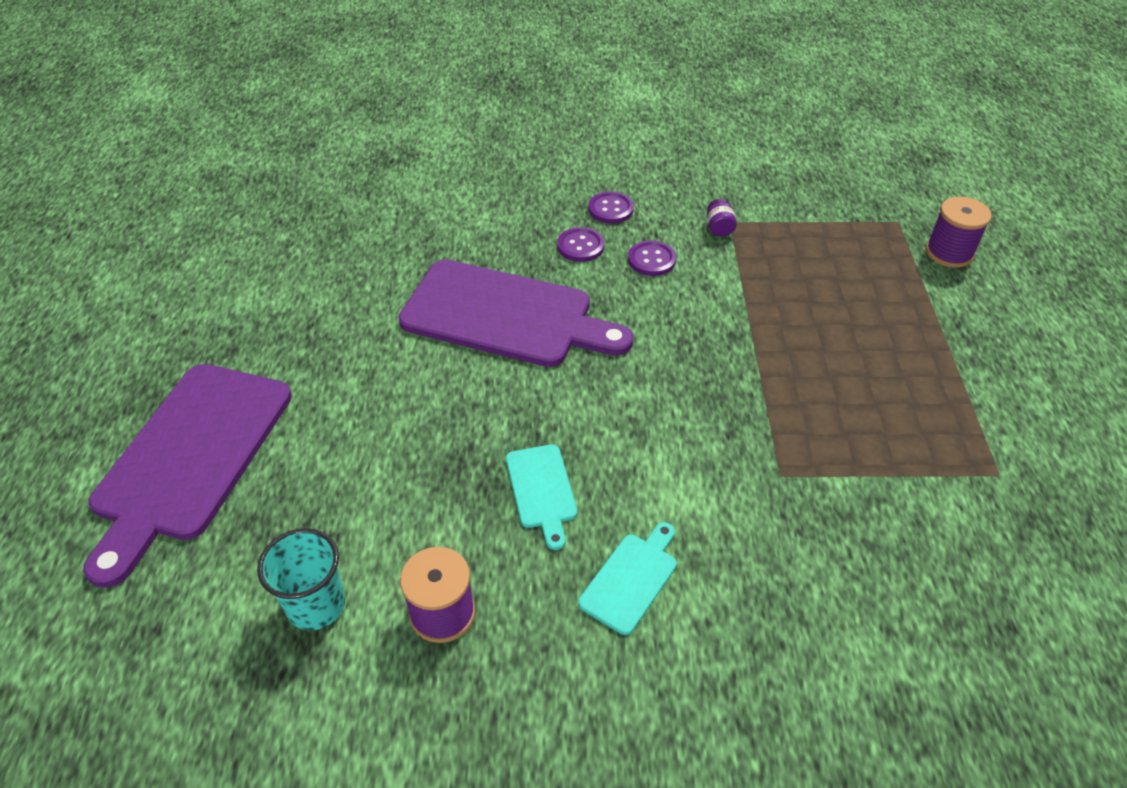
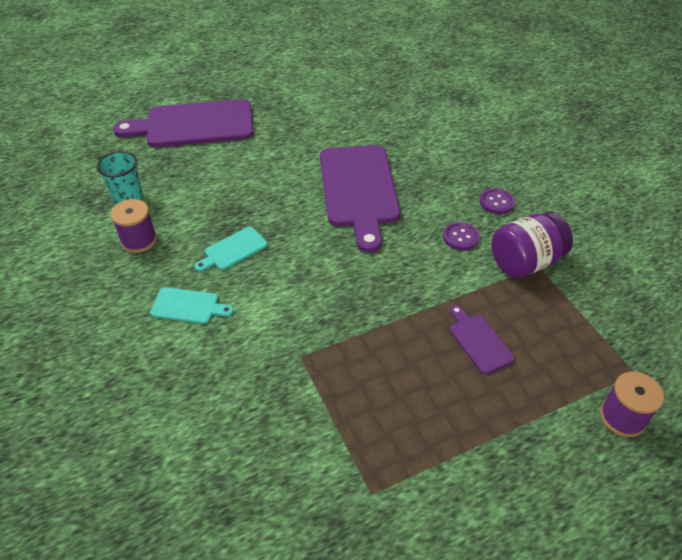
camera: 65 degrees right, 0 degrees up
purple button [557,227,605,262] -> none
purple jar [707,199,737,237] -> purple jar [491,212,573,278], size x2.45
none -> purple cutting board [450,305,515,374]

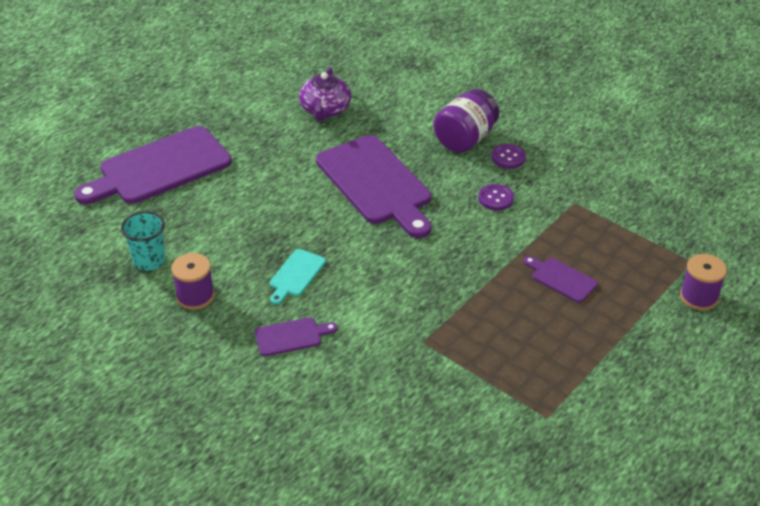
camera: 25 degrees left, 5 degrees down
turquoise cutting board [150,287,234,324] -> purple cutting board [255,317,337,356]
purple jar [491,212,573,278] -> purple jar moved to [434,89,499,153]
none -> purple teapot [299,67,351,121]

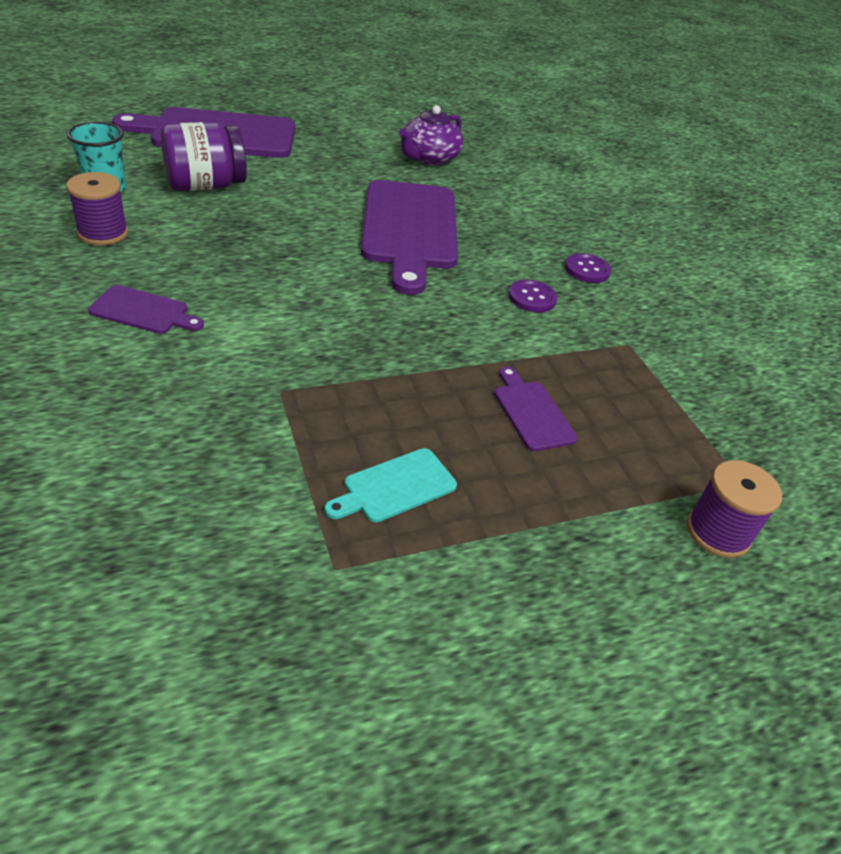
camera: 25 degrees right, 0 degrees up
turquoise cutting board [270,249,326,305] -> turquoise cutting board moved to [325,448,457,522]
purple jar [434,89,499,153] -> purple jar moved to [161,122,247,191]

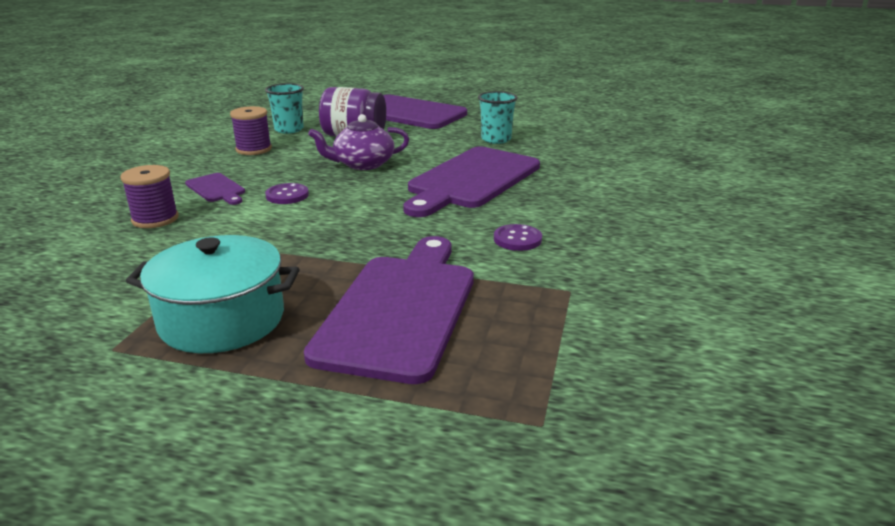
camera: 40 degrees right, 15 degrees down
turquoise cutting board [325,448,457,522] -> turquoise pot [126,235,299,353]
purple teapot [399,105,463,165] -> purple teapot moved to [308,114,409,170]
purple cutting board [494,367,578,451] -> purple cutting board [304,236,474,384], size x2.21
purple button [565,253,611,283] -> purple button moved to [265,183,309,204]
purple spool [687,460,782,558] -> purple spool moved to [120,165,179,228]
none -> turquoise cup [478,91,518,144]

